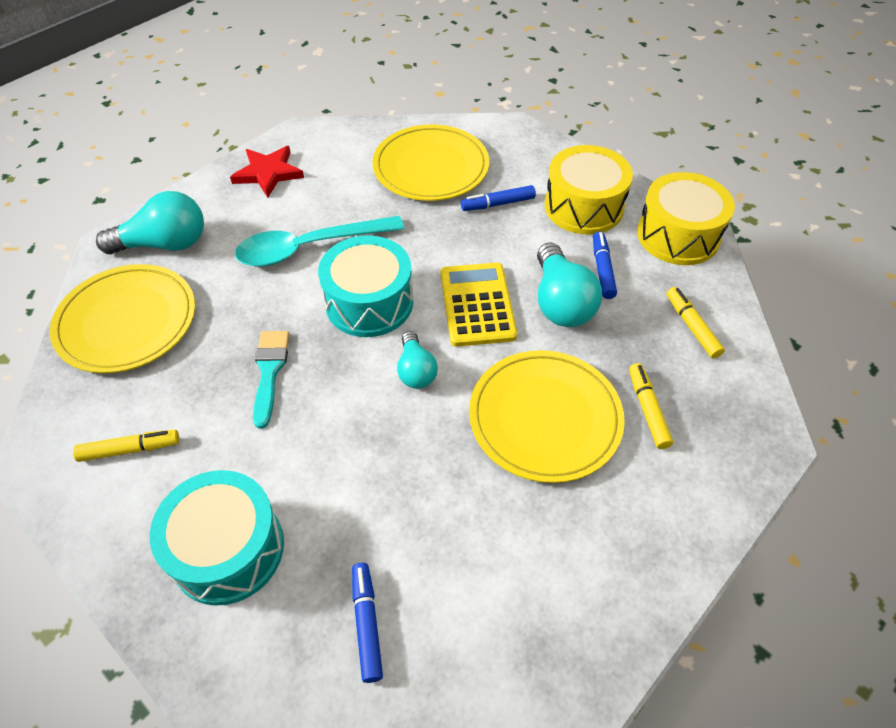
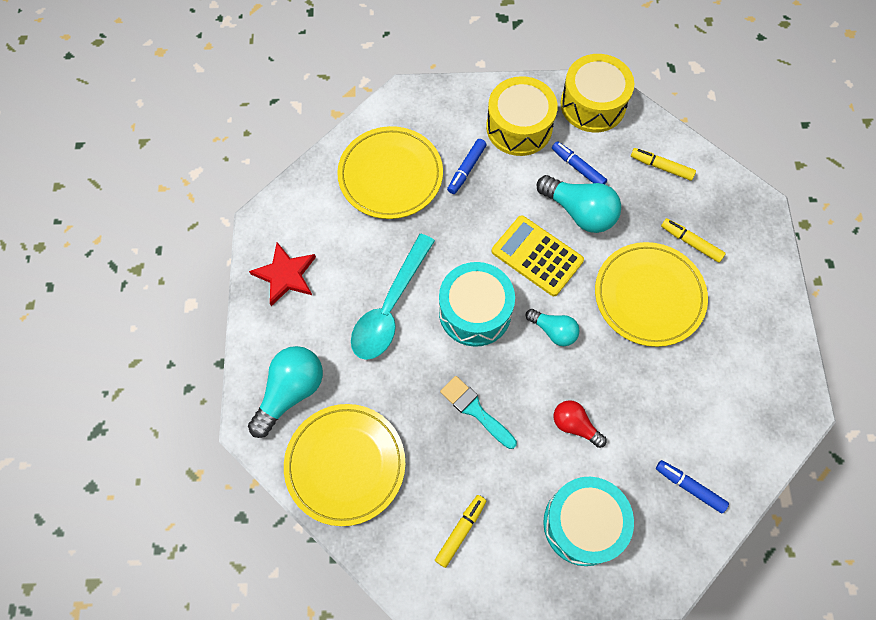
camera: 45 degrees left, 15 degrees up
none -> red light bulb [554,400,607,448]

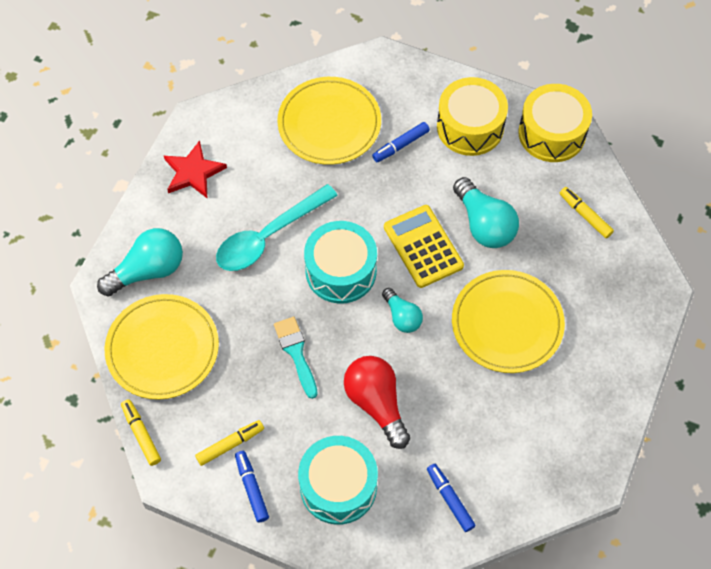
camera: 25 degrees right, 5 degrees down
blue marker [552,141,607,184] -> blue marker moved to [235,451,269,522]
red light bulb [554,400,607,448] -> red light bulb [344,356,410,449], size x1.66
yellow marker [661,218,726,263] -> yellow marker moved to [121,399,161,466]

